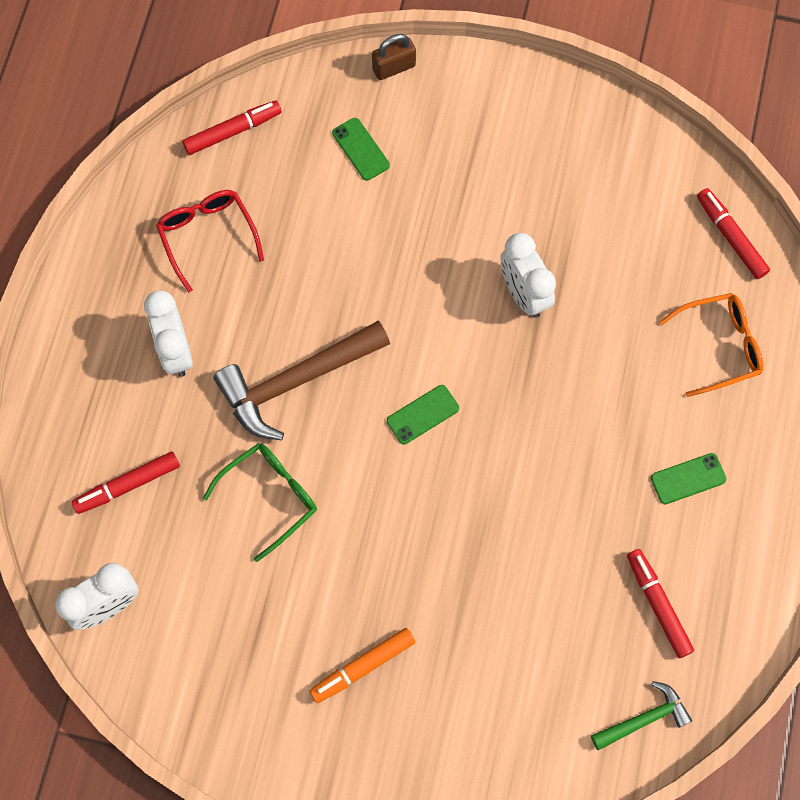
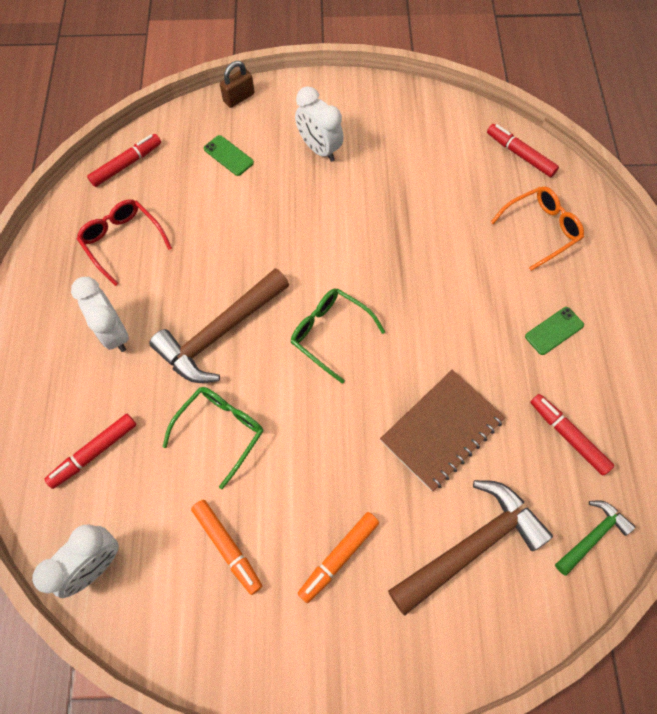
camera: 15 degrees left, 5 degrees down
green phone [387,385,459,444] -> green glasses [291,288,385,383]
white clock [500,233,556,318] -> white clock moved to [295,86,344,162]
none -> orange marker [191,500,262,595]
none -> brown notebook [380,370,505,491]
none -> brown hammer [388,480,553,616]

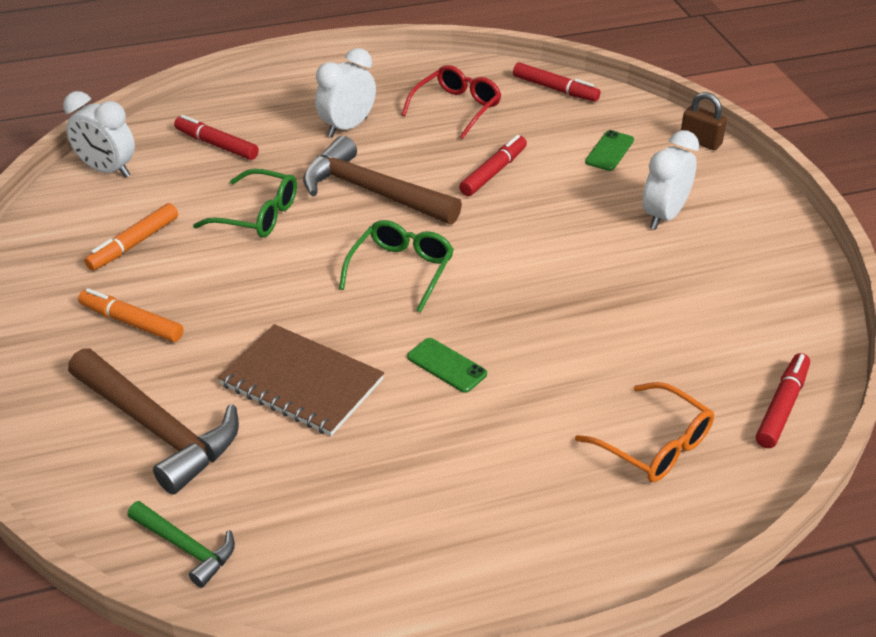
camera: 75 degrees right, 25 degrees down
green phone [525,307,584,355] -> green phone moved to [407,338,487,393]
red marker [530,394,614,476] -> red marker moved to [459,135,527,196]

